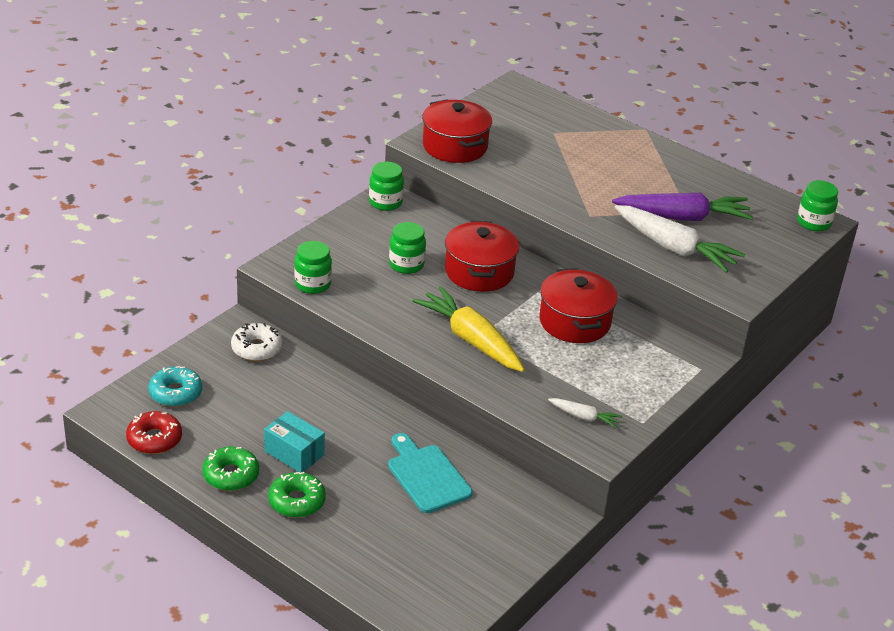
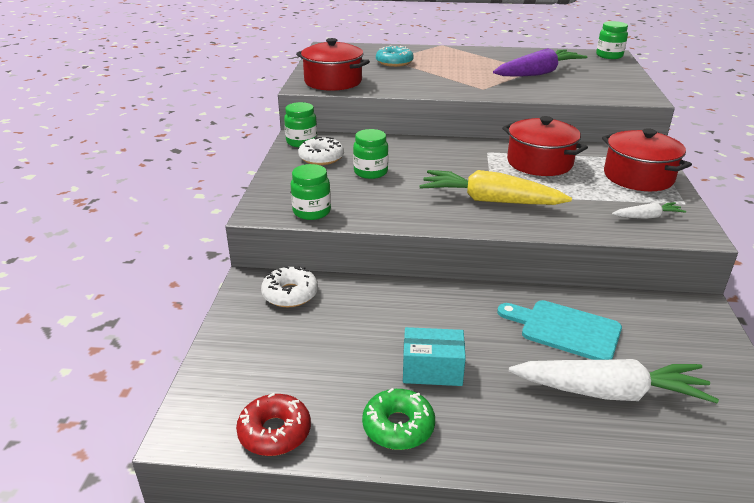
camera: 30 degrees left, 5 degrees down
turquoise donut [148,366,202,407] -> turquoise donut moved to [376,45,414,67]
green donut [268,472,326,518] -> none
red pot [445,221,519,292] -> red pot moved to [602,128,692,191]
white carrot [615,205,745,273] -> white carrot moved to [509,359,719,403]
none -> white donut [298,136,344,165]

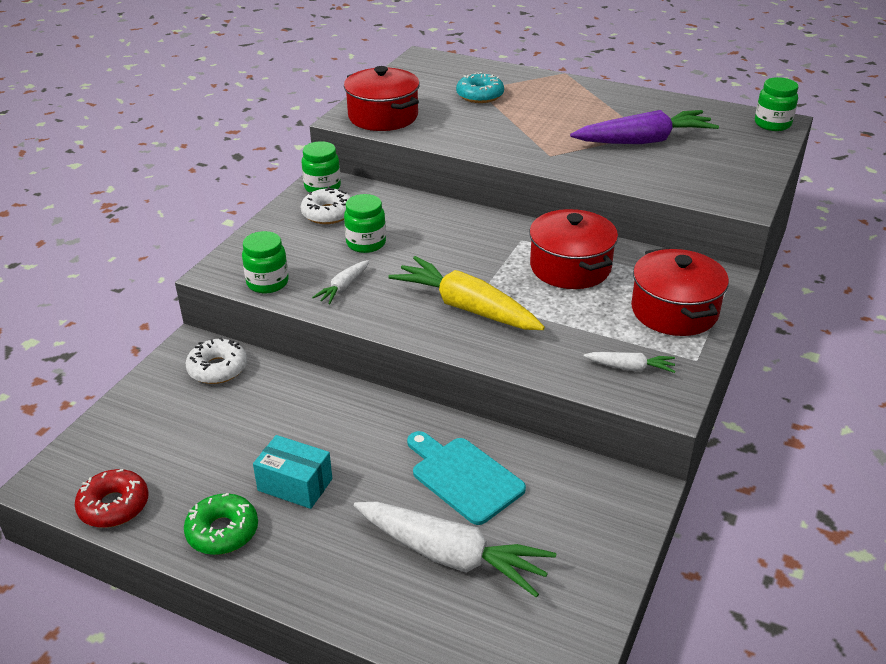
camera: 20 degrees right, 5 degrees up
none -> white carrot [312,260,369,304]

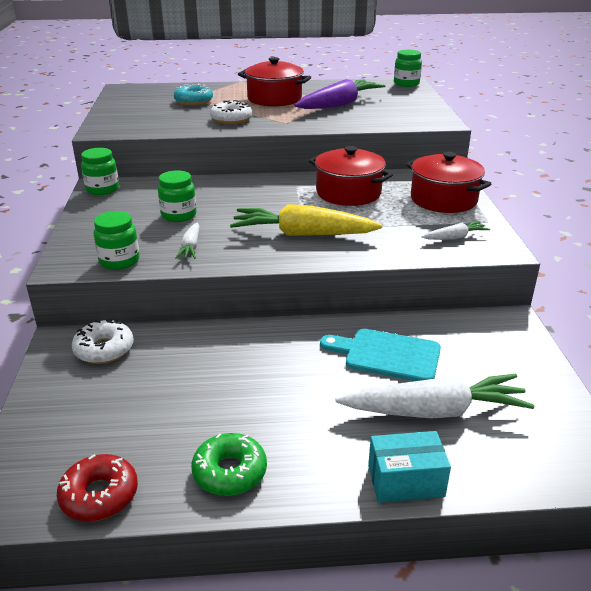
camera: 30 degrees left, 5 degrees down
turquoise box [253,435,332,509] -> turquoise box moved to [368,431,451,503]
white donut [301,187,351,224] -> white donut moved to [210,100,252,124]
red pot [344,66,420,131] -> red pot moved to [238,57,311,107]

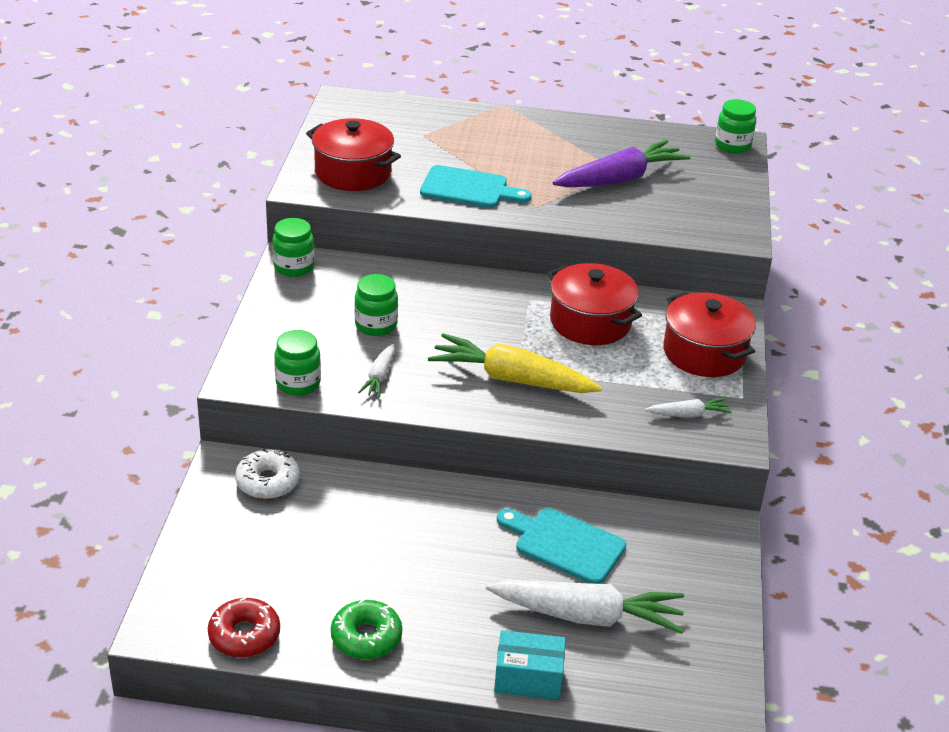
camera: 10 degrees right, 5 degrees up
turquoise donut [174,84,213,105] -> none
white donut [210,100,252,124] -> turquoise cutting board [420,165,531,208]
red pot [238,57,311,107] -> red pot moved to [306,118,401,191]

